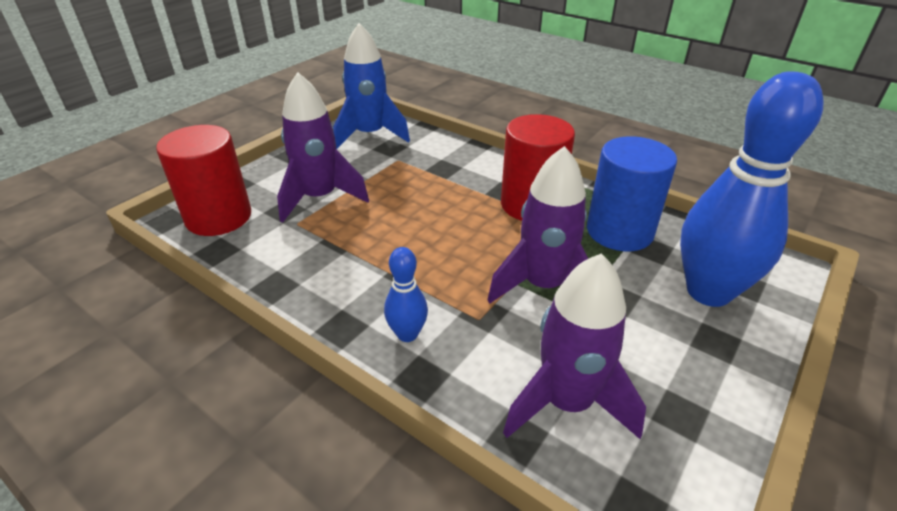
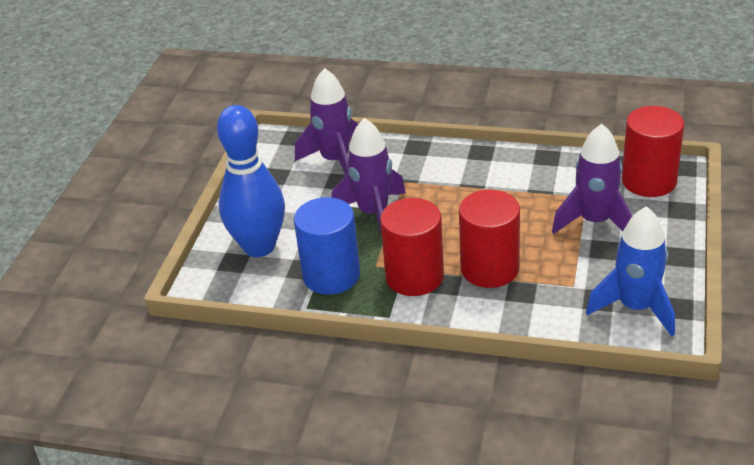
camera: 160 degrees right, 0 degrees up
blue bowling pin [384,247,428,342] -> none
none -> red cylinder [459,190,520,288]

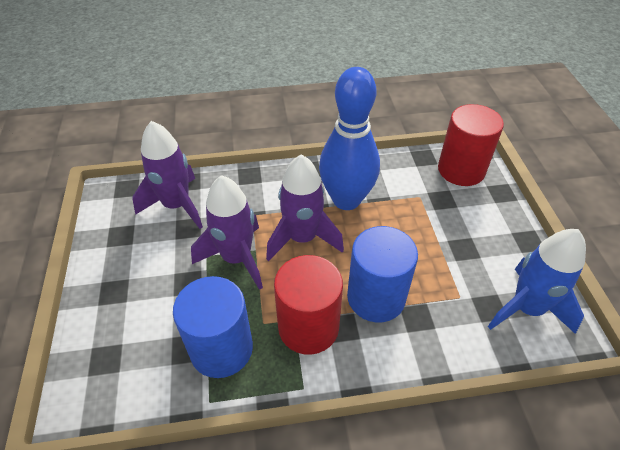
camera: 25 degrees left, 10 degrees up
blue bowling pin [217,105,285,257] -> blue bowling pin moved to [319,67,380,210]
red cylinder [459,190,520,288] -> blue cylinder [347,226,418,322]
purple rocket [552,124,632,234] -> purple rocket moved to [266,155,344,261]

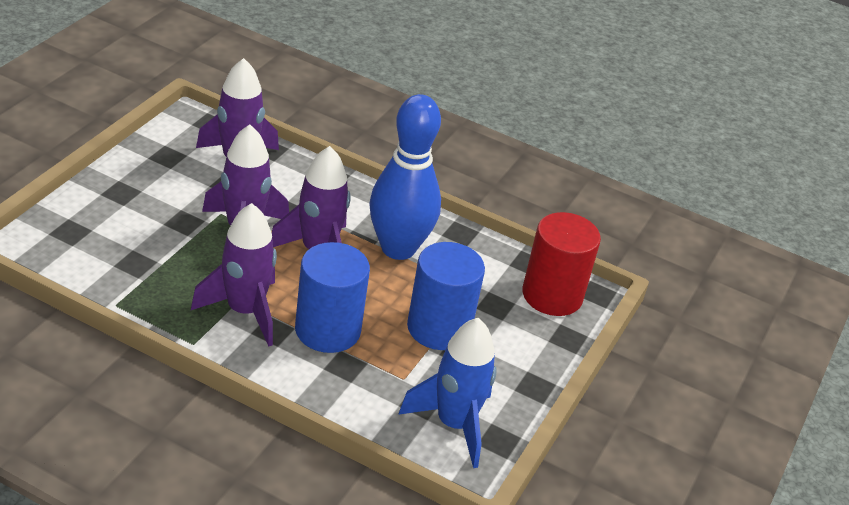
camera: 30 degrees right, 10 degrees down
blue cylinder [173,276,253,378] -> blue cylinder moved to [407,242,485,350]
red cylinder [274,255,343,355] -> purple rocket [191,203,277,347]

